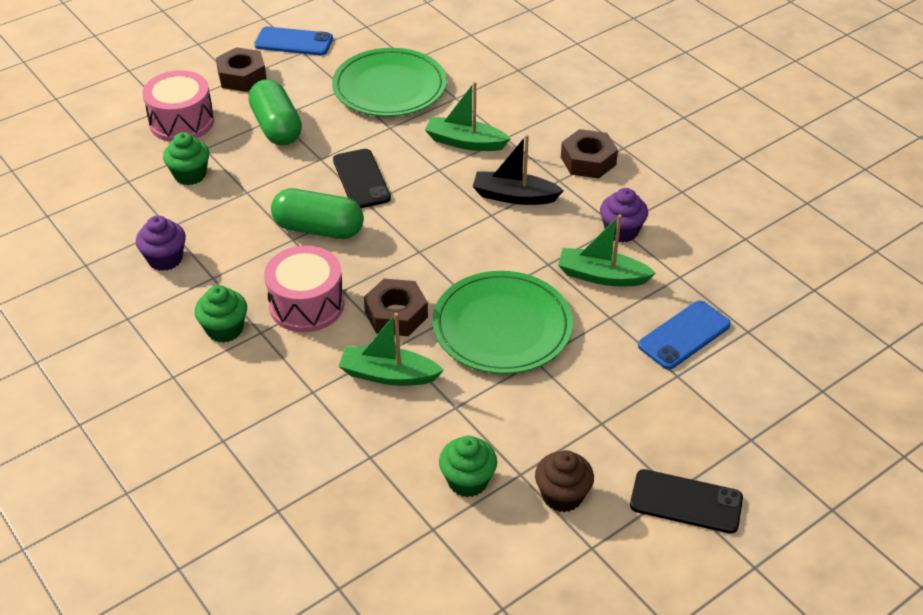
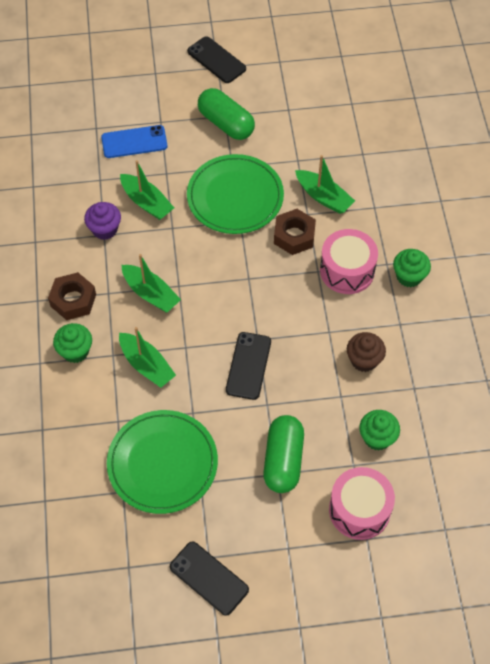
camera: 150 degrees left, 15 degrees up
purple cupcake [136,215,186,271] -> none
brown nut [216,47,267,92] -> none
blue phone [254,27,333,55] -> black phone [170,542,249,616]
green capsule [271,188,364,239] -> green capsule moved to [198,88,255,140]
green cupcake [439,436,497,497] -> green cupcake moved to [53,323,92,363]
black boat [472,135,564,205] -> green boat [122,254,181,312]
brown cupcake [535,450,594,513] -> brown cupcake moved to [347,332,386,372]

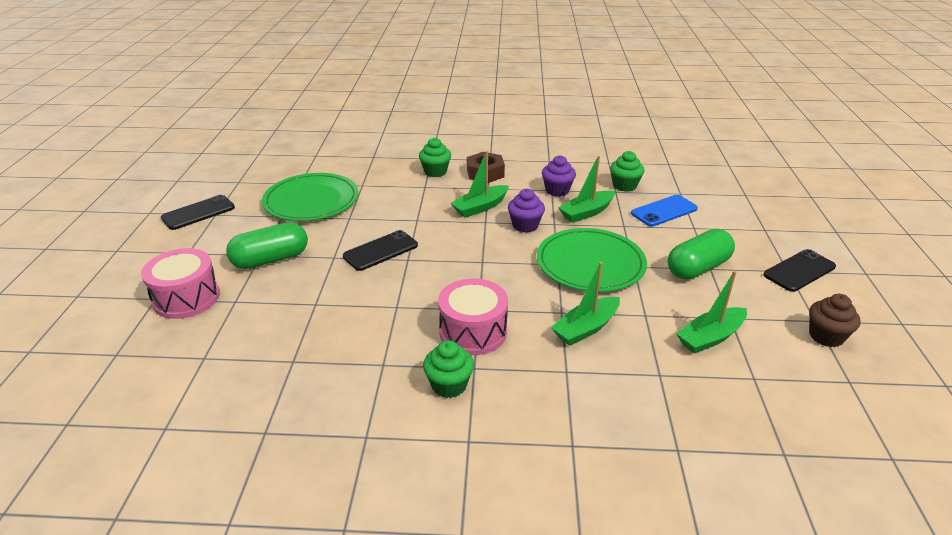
camera: 100 degrees right, 25 degrees down
blue phone [101,125,167,158] -> blue phone turned 60 degrees clockwise [631,195,698,227]
green boat [119,327,176,388] -> green boat moved to [676,271,747,354]
black phone [226,332,271,400] -> black phone turned 60 degrees counterclockwise [343,230,418,271]
green capsule [263,415,304,493] -> green capsule turned 45 degrees counterclockwise [226,222,308,269]
brown nut [274,209,316,255] -> none
brown cupcake [347,332,386,372] -> brown cupcake moved to [809,294,861,347]
green cupcake [359,410,400,451] -> green cupcake moved to [610,151,644,192]
none -> purple cupcake [508,189,545,232]

